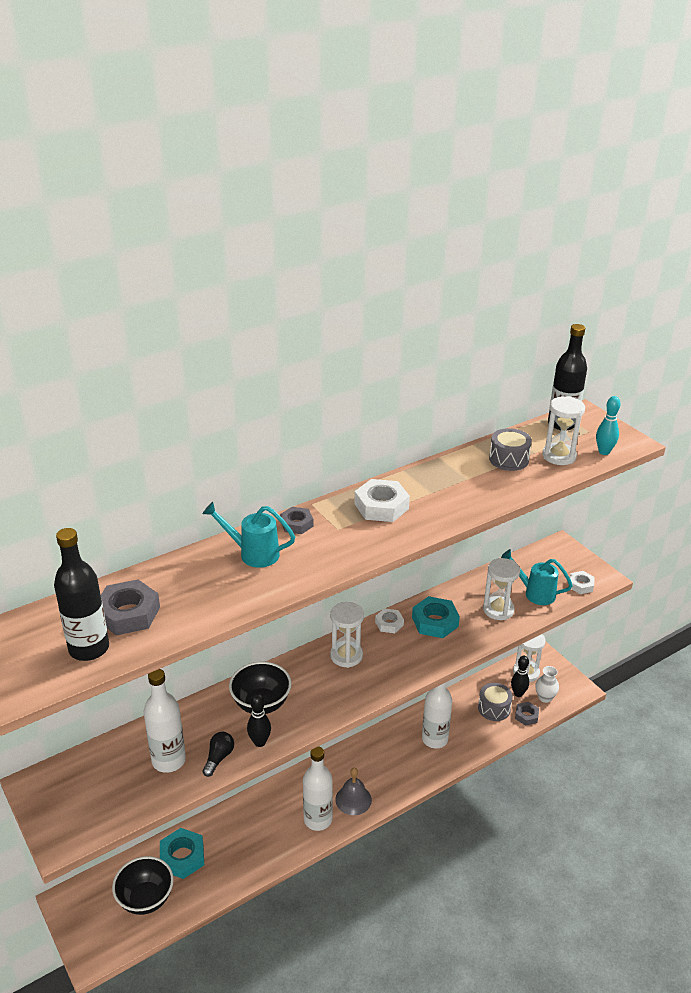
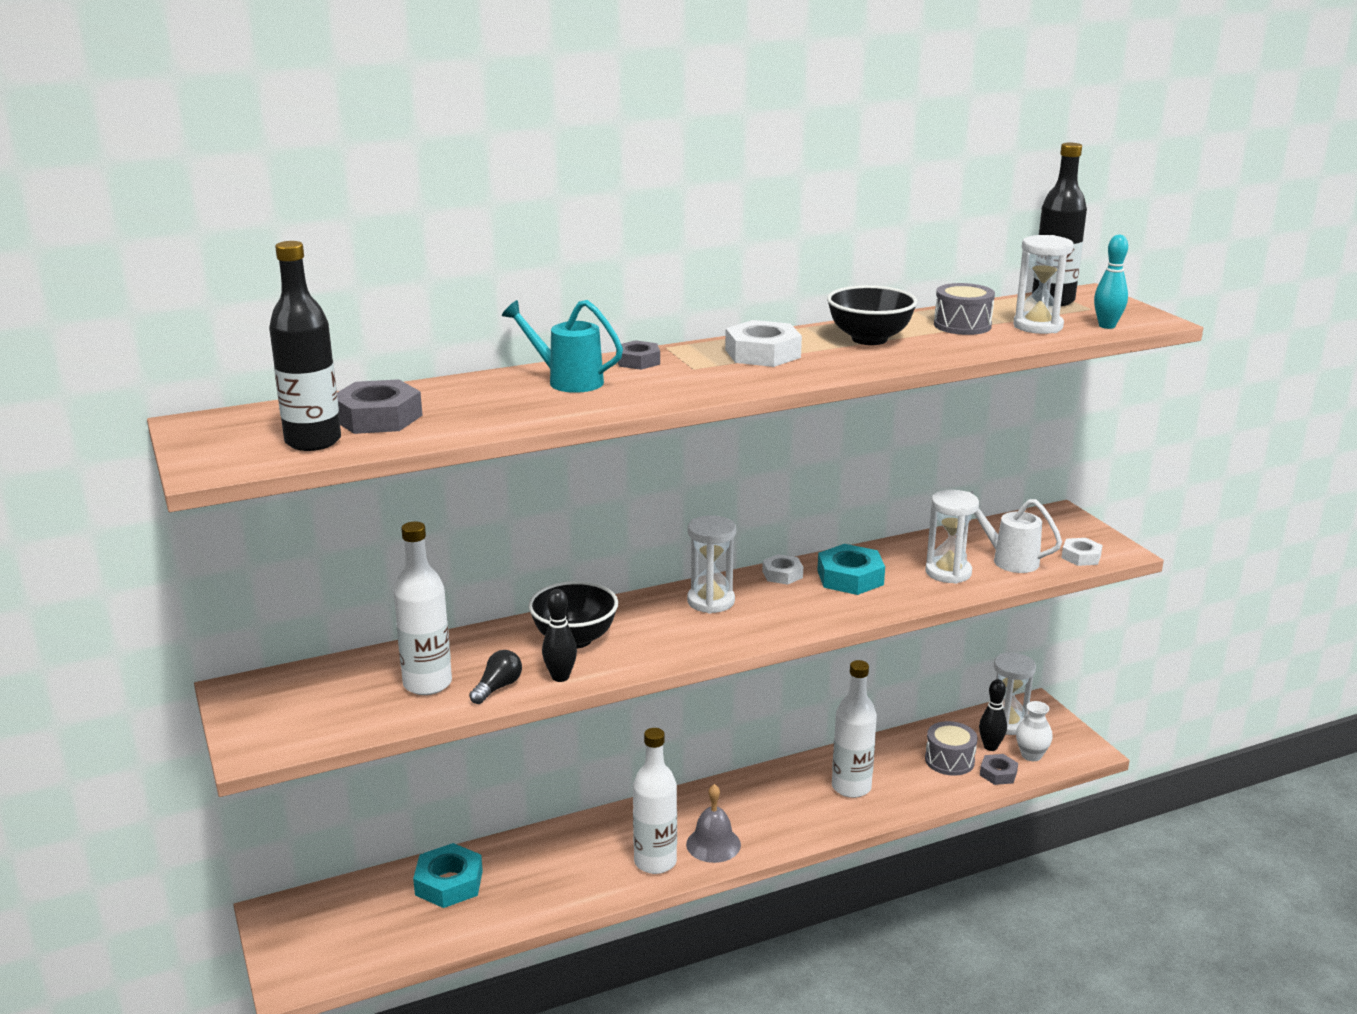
camera: 10 degrees right, 10 degrees down
black bowl [112,856,174,915] -> black bowl moved to [827,285,918,345]
turquoise watering can [501,549,573,605] -> white watering can [971,490,1062,573]

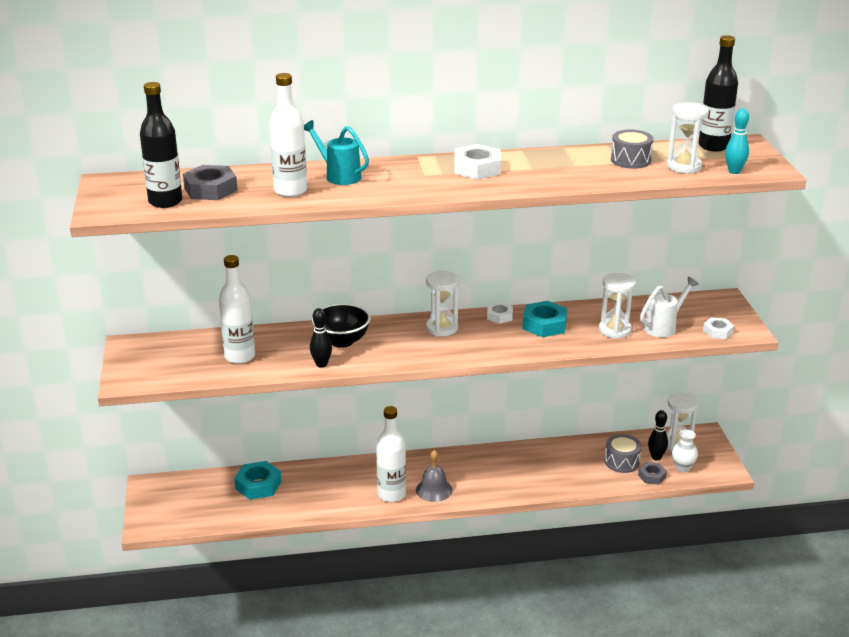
camera: 15 degrees right, 5 degrees up
black light bulb [469,650,522,704] -> none
grey nut [616,340,660,370] -> none
black bowl [827,285,918,345] -> none
white bottle [832,660,877,798] -> white bottle moved to [269,73,307,197]
white watering can [971,490,1062,573] -> white watering can turned 90 degrees clockwise [640,277,699,337]

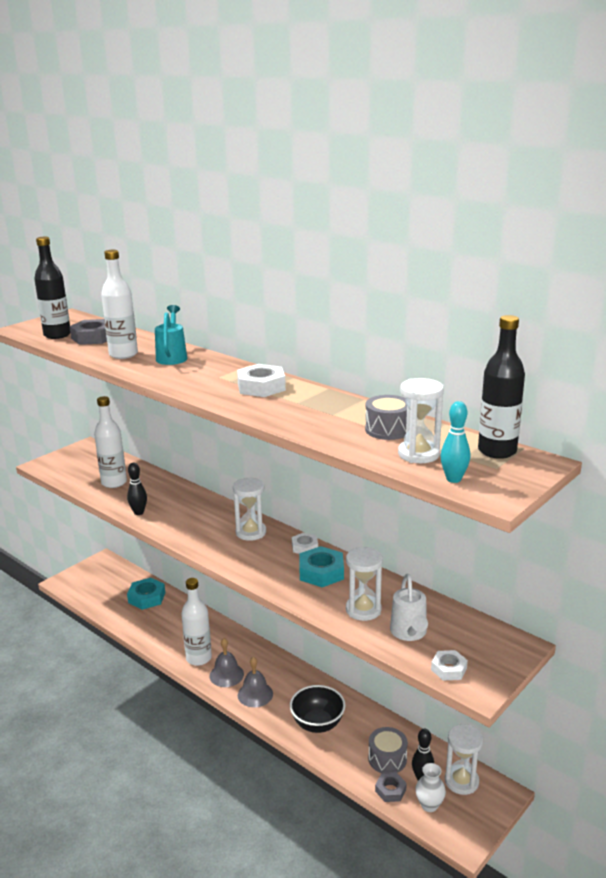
camera: 50 degrees right, 5 degrees down
black bowl [312,303,371,348] -> black bowl moved to [290,685,346,733]
white watering can [640,277,699,337] -> white watering can turned 75 degrees clockwise [390,574,428,641]
none -> grey bell [238,657,273,707]

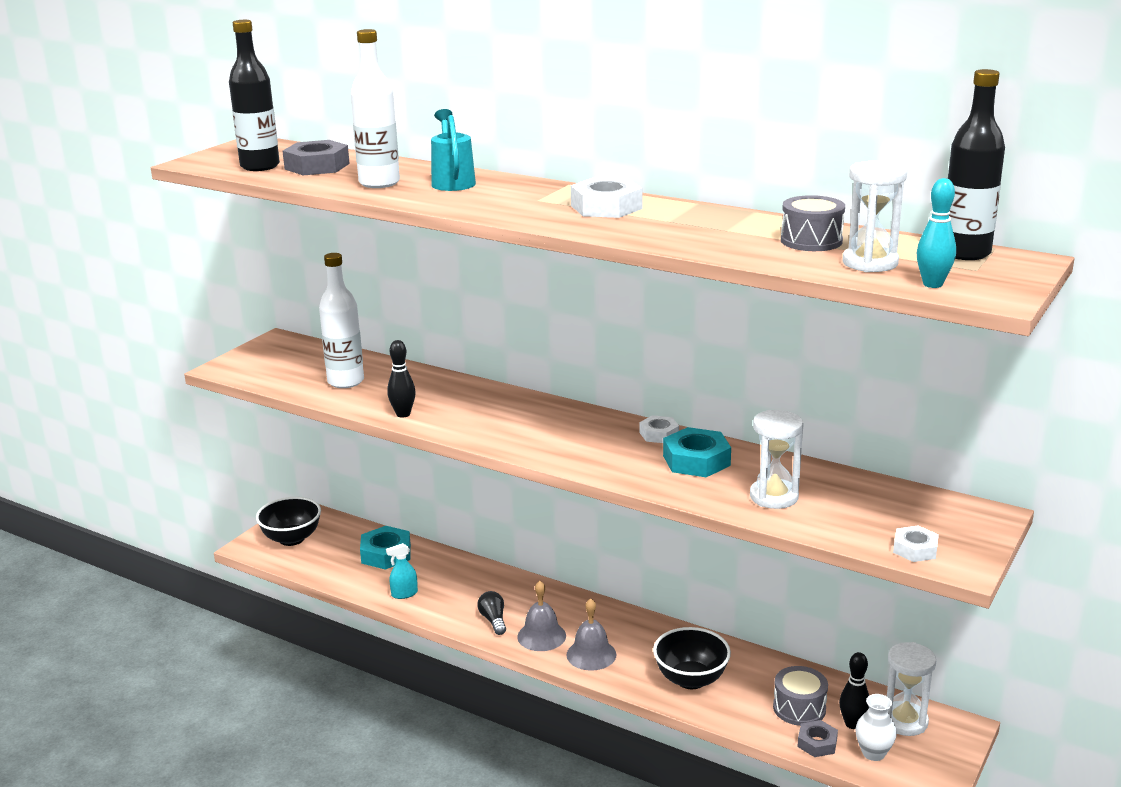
camera: 10 degrees left, 0 degrees up
white bottle [181,578,212,666] -> black light bulb [477,591,506,635]
white hourglass [233,477,266,541] -> none
white watering can [390,574,428,641] -> none
none -> black bowl [256,497,321,546]
none -> turquoise spray bottle [386,543,418,599]

